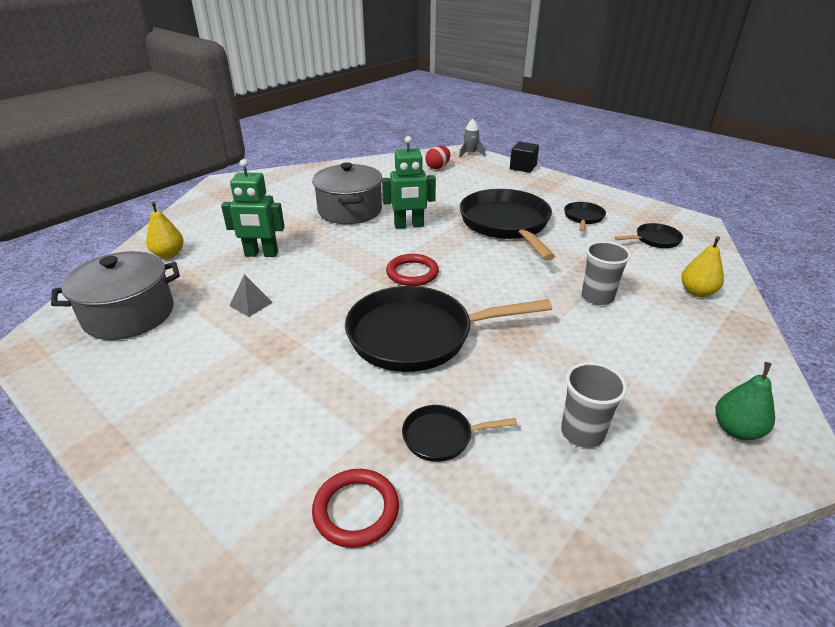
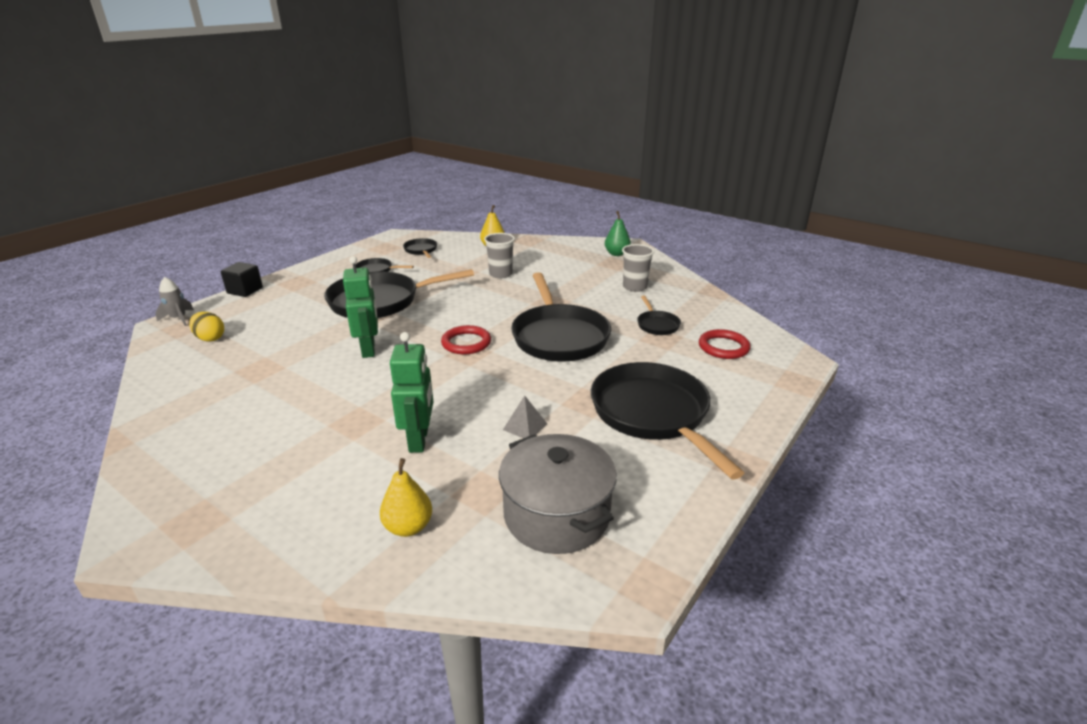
camera: 95 degrees left, 5 degrees down
grey pot [312,162,383,224] -> none
red egg [425,146,450,169] -> yellow egg [189,312,224,342]
none -> black pan [591,362,744,480]

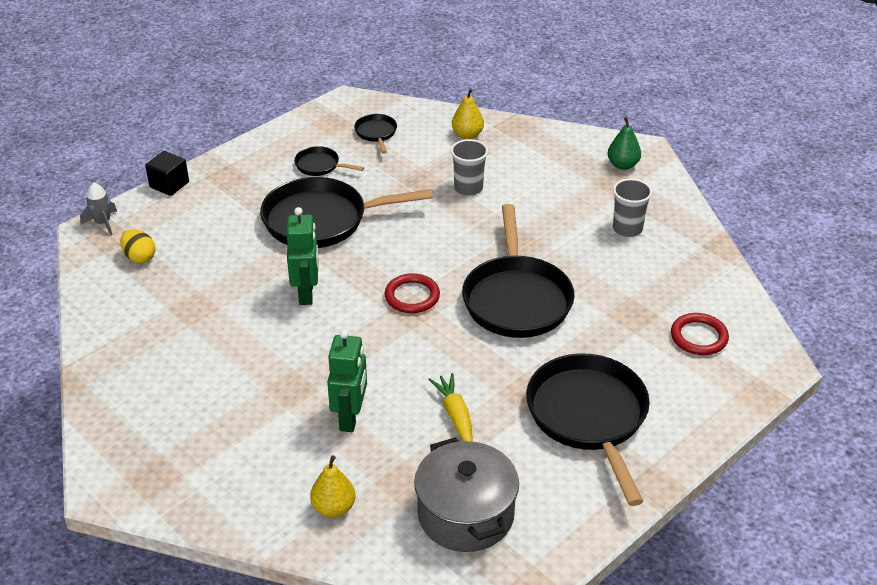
camera: 10 degrees right, 10 degrees up
grey pyramid [503,396,547,438] -> yellow carrot [428,373,473,442]
black pan [637,296,681,335] -> none

